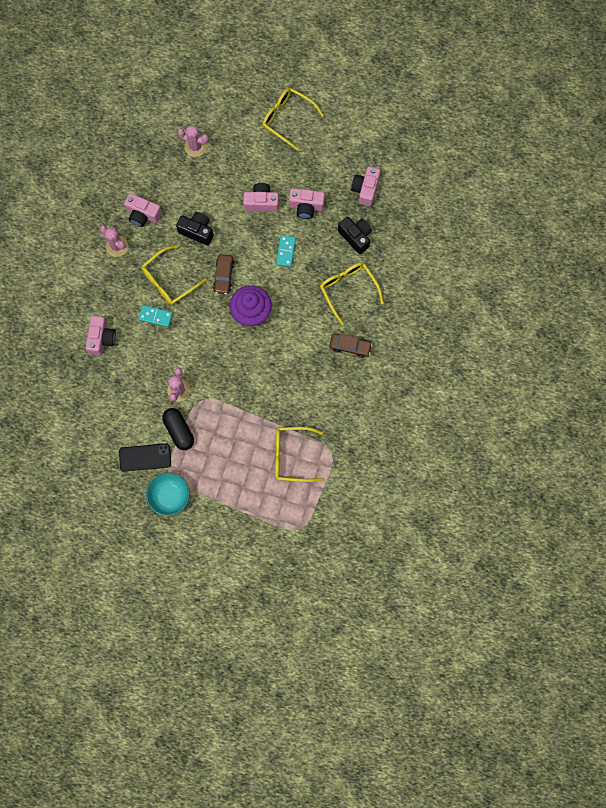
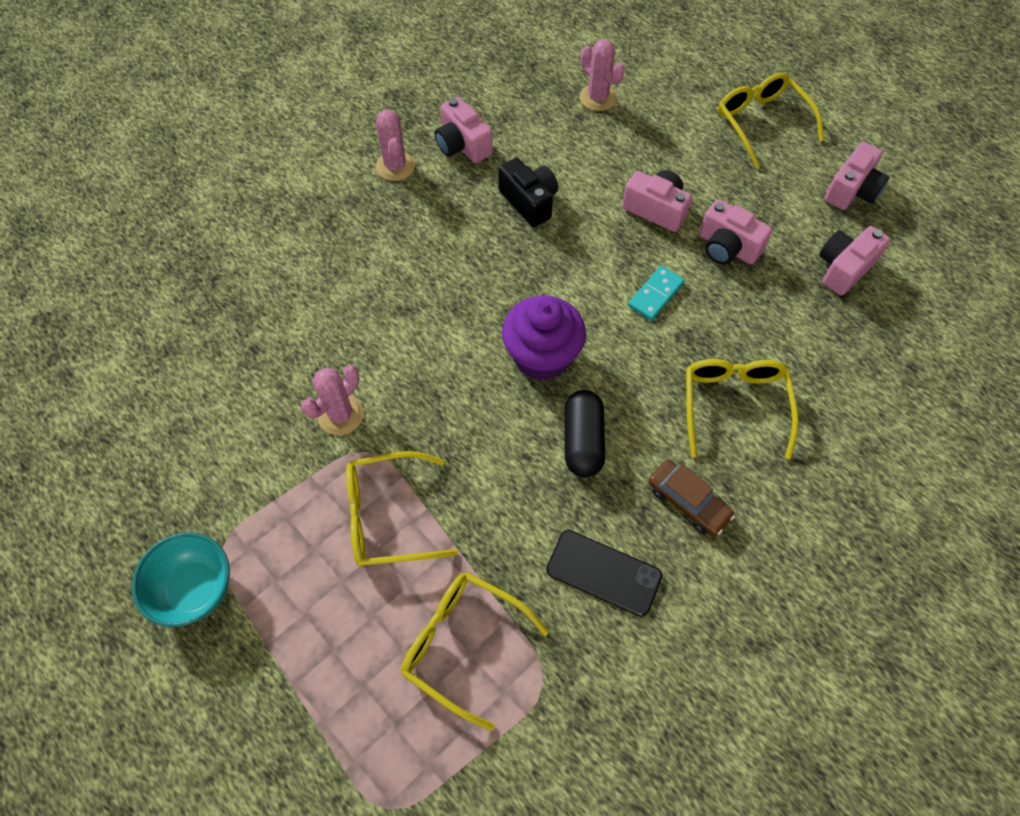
camera: 30 degrees right, 15 degrees down
pink camera [85,316,116,355] -> pink camera moved to [824,142,889,210]
black phone [119,443,171,472] -> black phone moved to [546,530,662,617]
turquoise domino [138,305,173,327] -> none
yellow glasses [141,245,207,305] -> yellow glasses moved to [346,451,458,567]
black capsule [162,408,194,450] -> black capsule moved to [564,390,605,478]
brown car [213,254,234,294] -> none
black camera [338,217,372,254] -> none

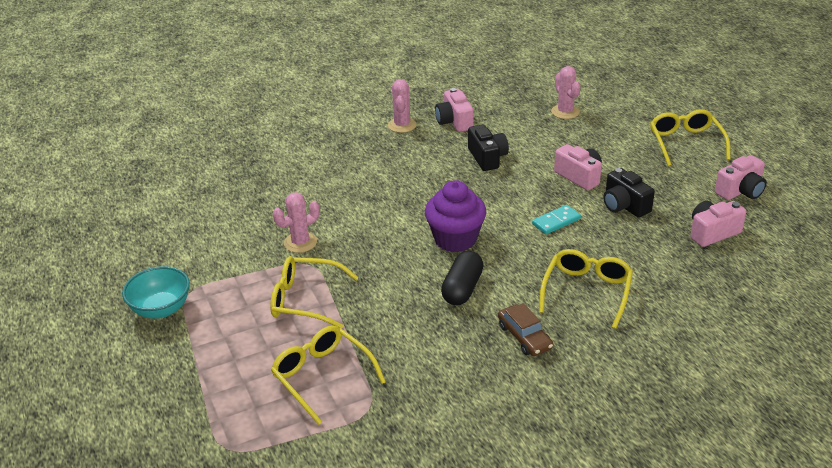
camera: 20 degrees right, 25 degrees down
black phone [546,530,662,617] -> none
pink camera [699,199,772,264] -> black camera [603,168,655,218]

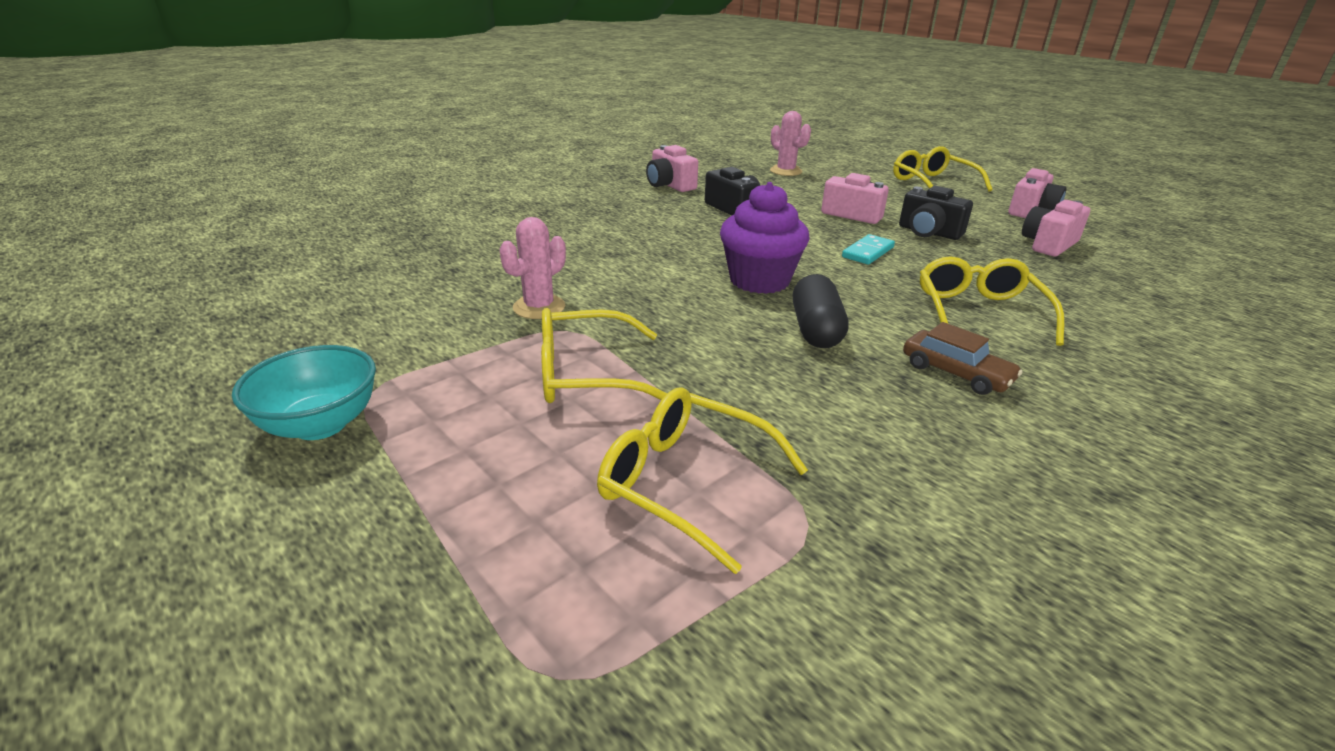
camera: 20 degrees left, 5 degrees down
pink cactus [388,79,417,133] -> none

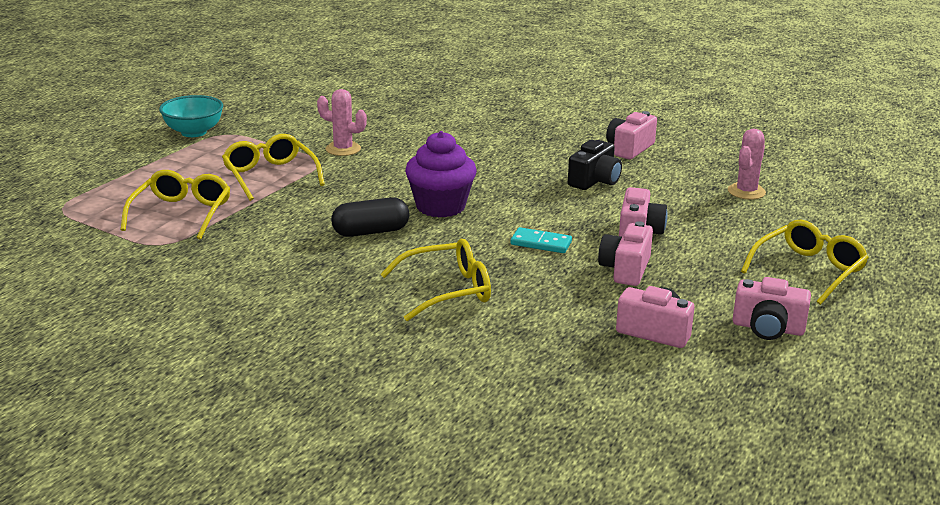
camera: 70 degrees right, 5 degrees down
black camera [899,186,973,240] -> pink camera [598,221,653,286]
brown car [903,322,1022,395] -> none

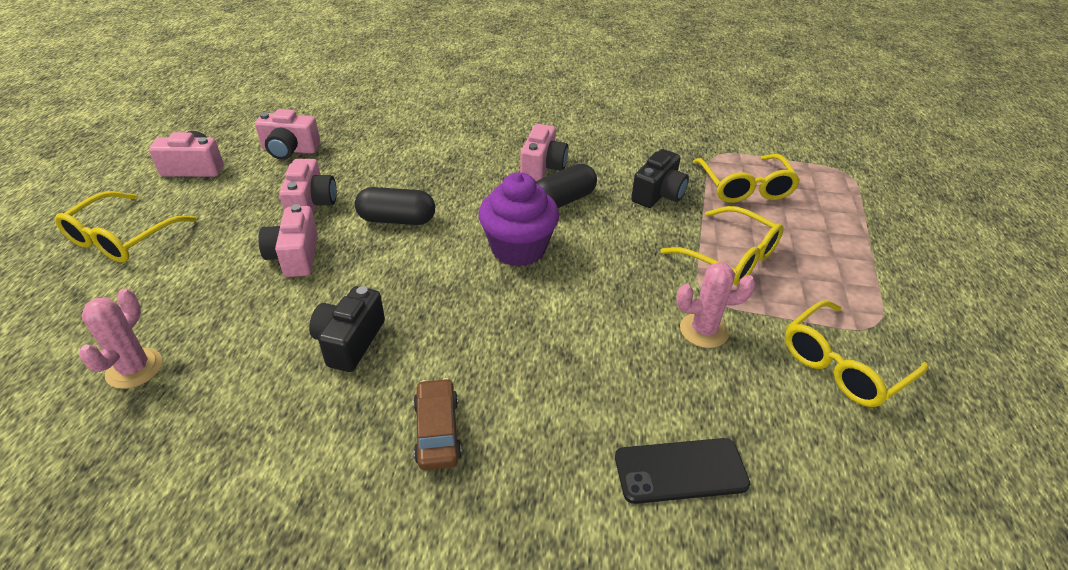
camera: 160 degrees right, 15 degrees up
turquoise bowl [159,95,223,137] -> none
yellow glasses [380,239,491,321] -> yellow glasses moved to [785,300,929,407]
turquoise domino [510,227,572,253] -> black capsule [355,187,435,225]
pink camera [606,111,657,159] -> pink camera moved to [520,124,569,181]
none -> brown car [413,378,462,470]
none -> black phone [615,438,750,504]
none -> black camera [631,149,689,208]

